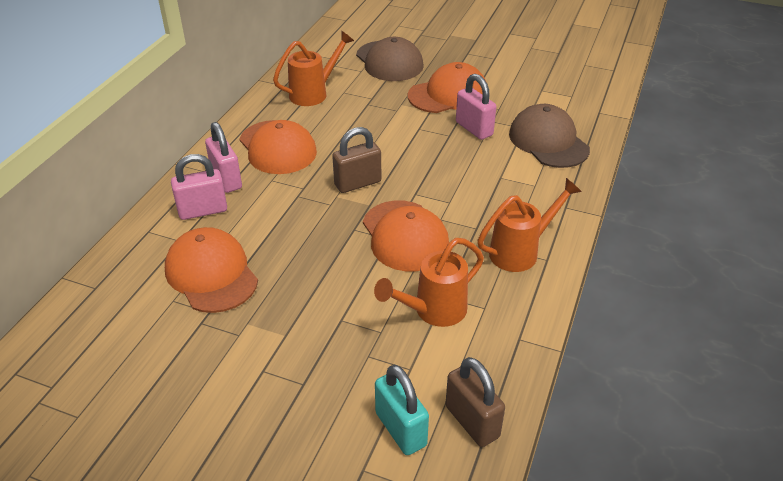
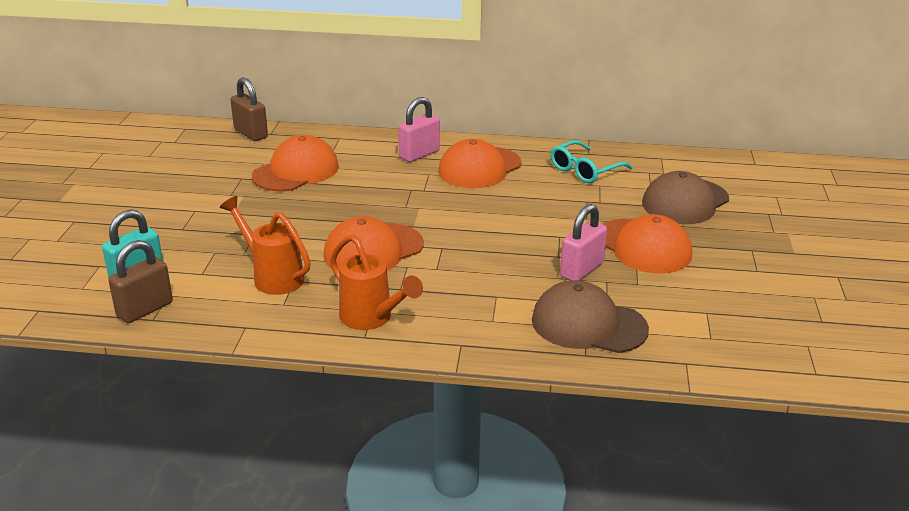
camera: 75 degrees right, 10 degrees down
pink padlock [171,154,227,220] -> none
orange watering can [273,31,354,106] -> turquoise glasses [551,140,633,183]
brown padlock [332,127,381,193] -> brown padlock moved to [230,77,268,141]
brown cap [509,104,590,168] -> brown cap turned 120 degrees counterclockwise [532,280,649,353]

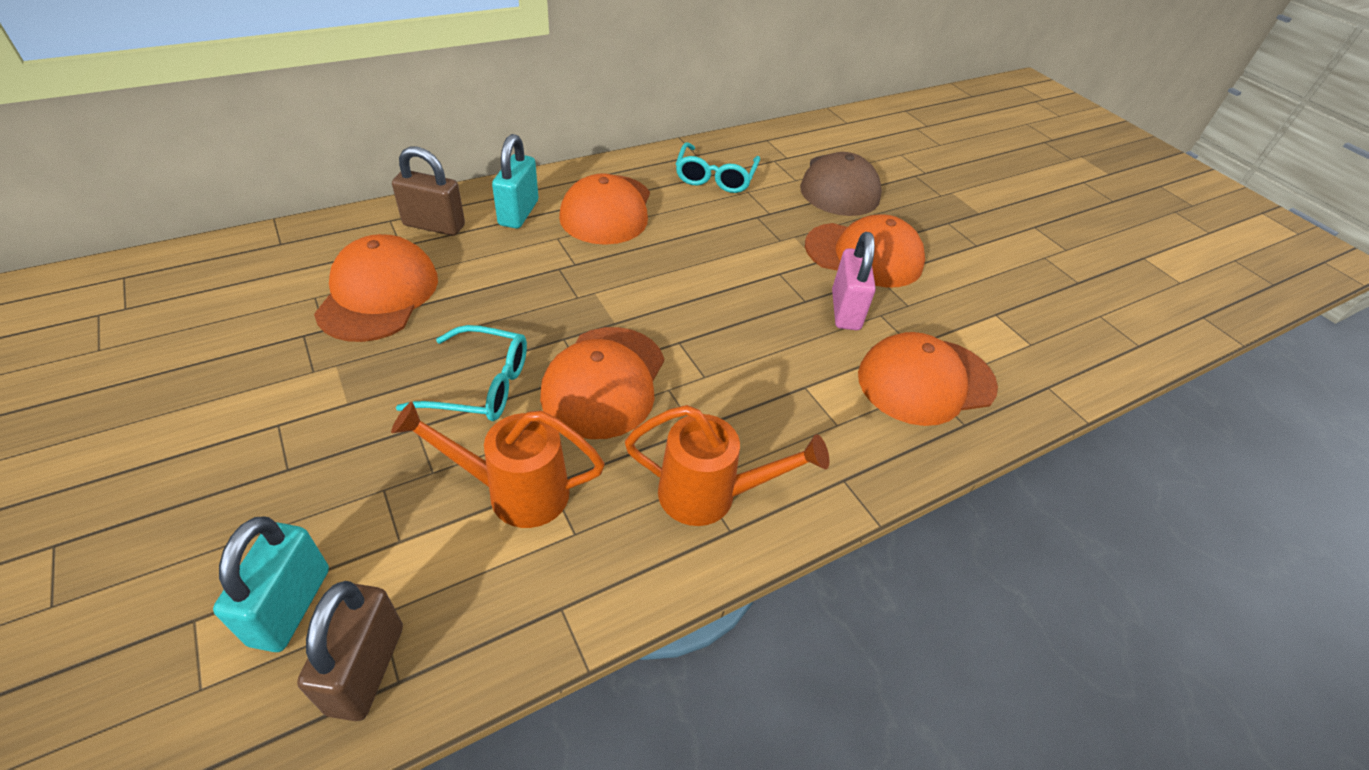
camera: 40 degrees left, 15 degrees up
brown padlock [230,77,268,141] -> brown padlock moved to [392,147,465,236]
pink padlock [398,97,440,162] -> turquoise padlock [492,134,538,229]
brown cap [532,280,649,353] -> orange cap [858,332,998,426]
none -> turquoise glasses [396,325,527,421]

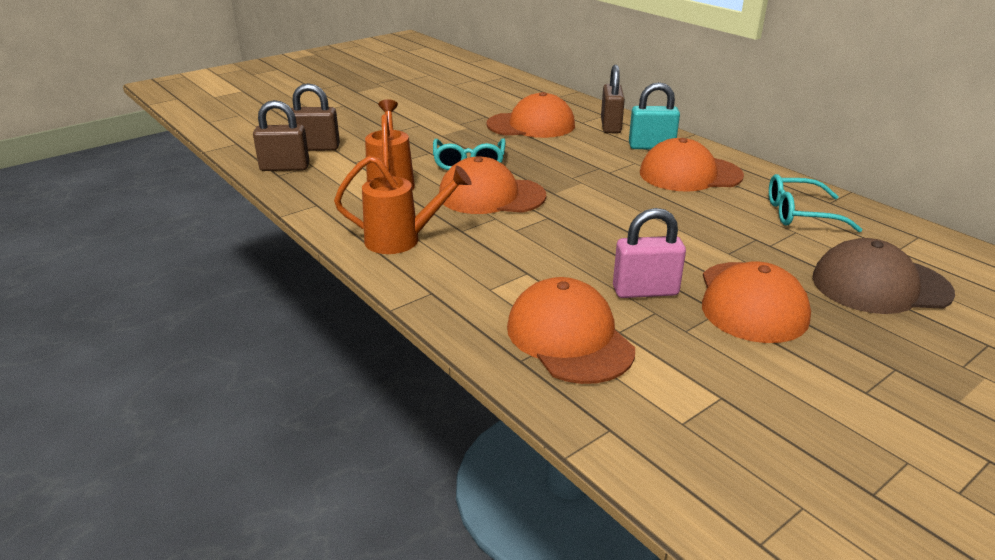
camera: 85 degrees right, 15 degrees down
turquoise padlock [213,517,329,652] -> brown padlock [291,83,340,151]
orange watering can [625,405,829,526] -> orange watering can turned 90 degrees counterclockwise [334,156,472,254]

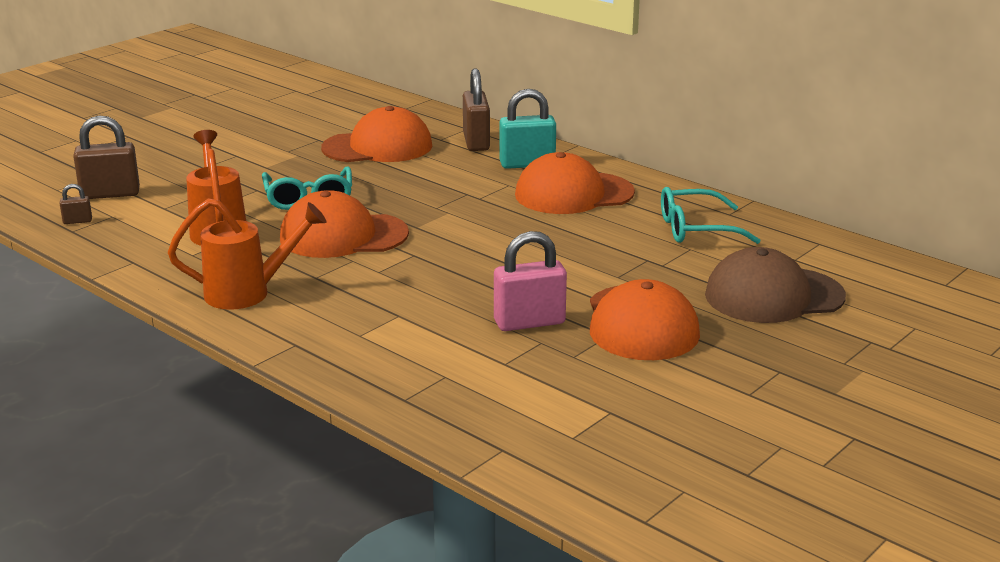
camera: 10 degrees left, 5 degrees down
brown padlock [253,100,310,171] -> brown padlock [60,184,92,224], size x0.47
orange cap [507,277,635,384] -> none

